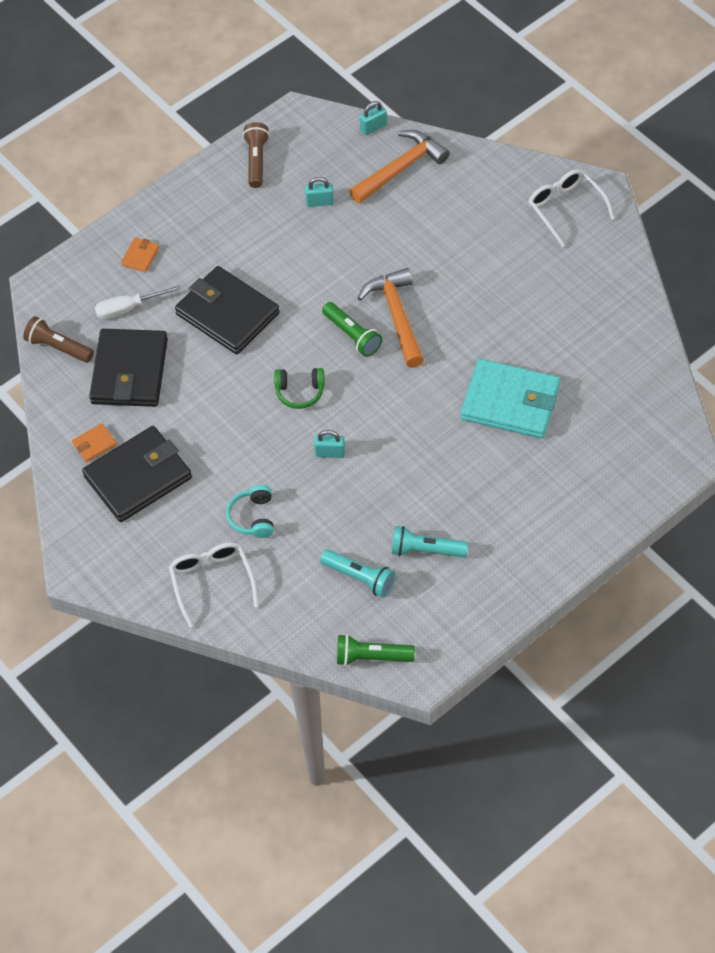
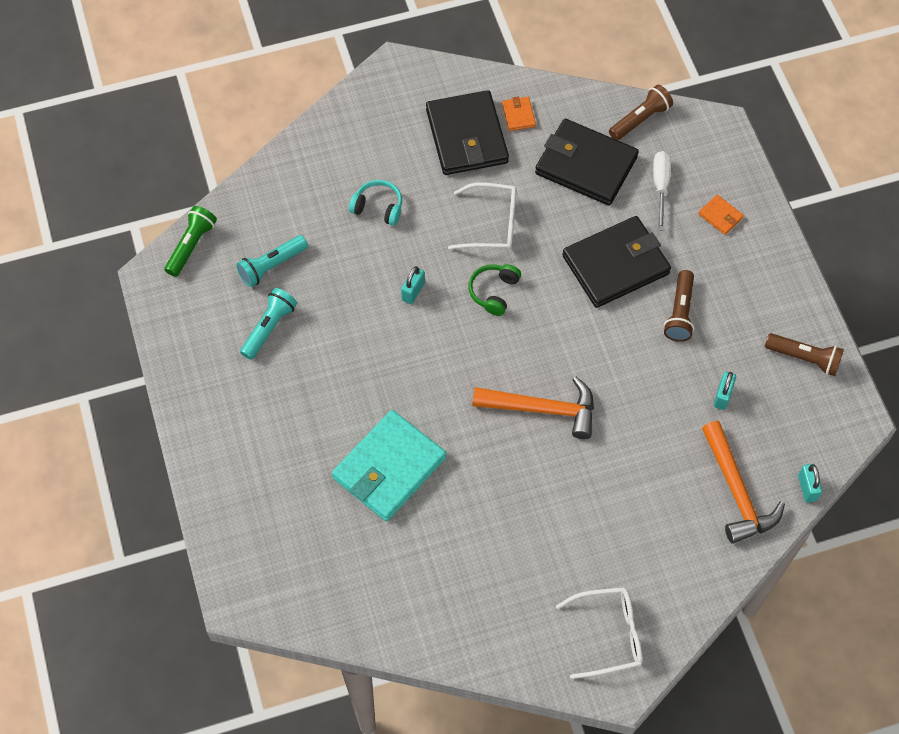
camera: 110 degrees right, 5 degrees up
white glasses [169,542,259,628] -> white glasses moved to [448,182,517,250]
green flashlight [322,302,382,357] -> none
none -> brown flashlight [664,270,694,342]

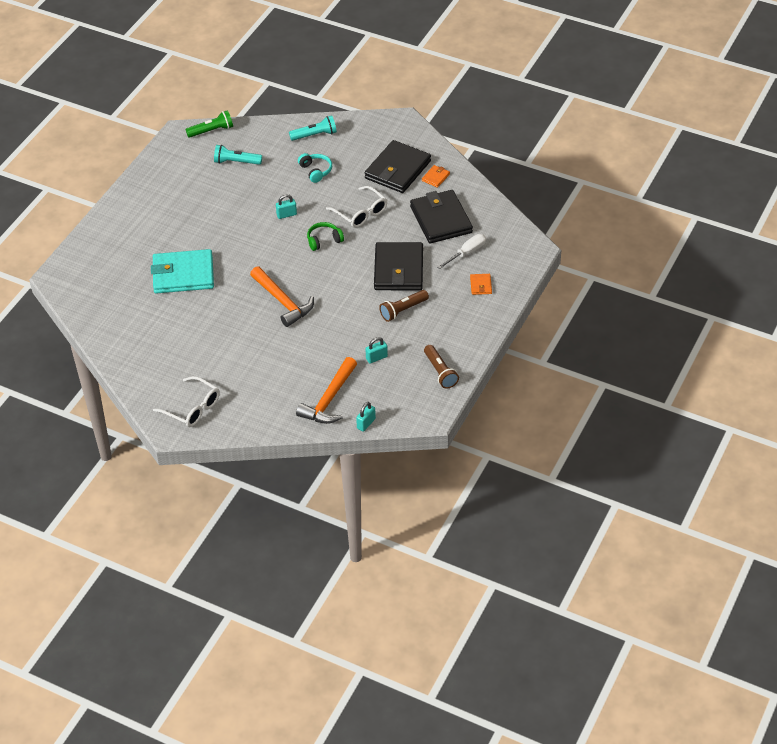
camera: 45 degrees right, 15 degrees down
turquoise flashlight [240,288,297,360] -> turquoise flashlight moved to [289,115,337,141]
black wallet [562,216,671,308] -> black wallet turned 75 degrees clockwise [374,242,423,291]
brown flashlight [609,85,673,140] -> none

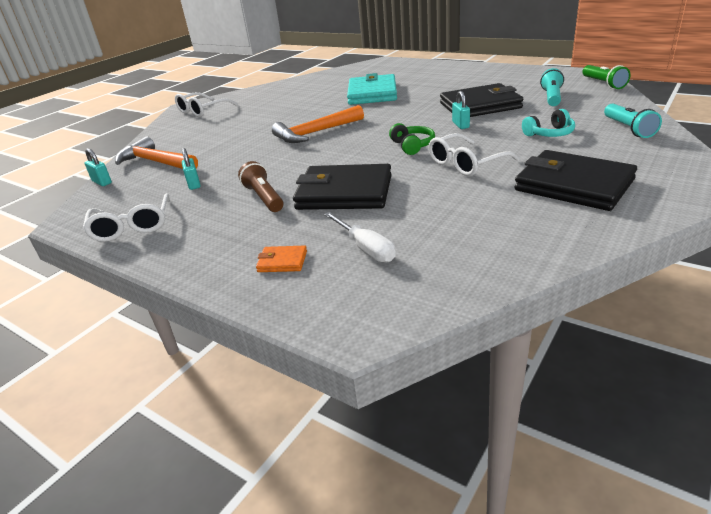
camera: 100 degrees right, 15 degrees down
black wallet [410,190,473,243] -> black wallet moved to [440,83,523,117]
orange wallet [422,165,450,188] -> none
brown flashlight [424,345,459,389] -> white glasses [83,193,170,242]

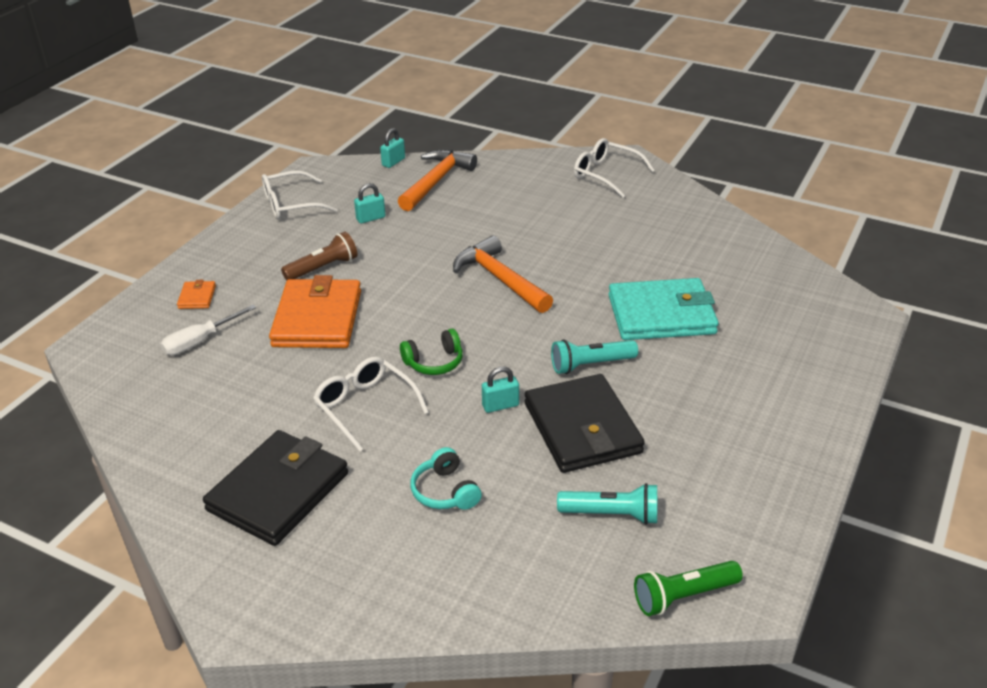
camera: 80 degrees right, 5 degrees up
black wallet [293,164,392,210] -> orange wallet [269,275,361,348]
turquoise flashlight [604,104,662,138] -> turquoise flashlight moved to [551,339,638,374]

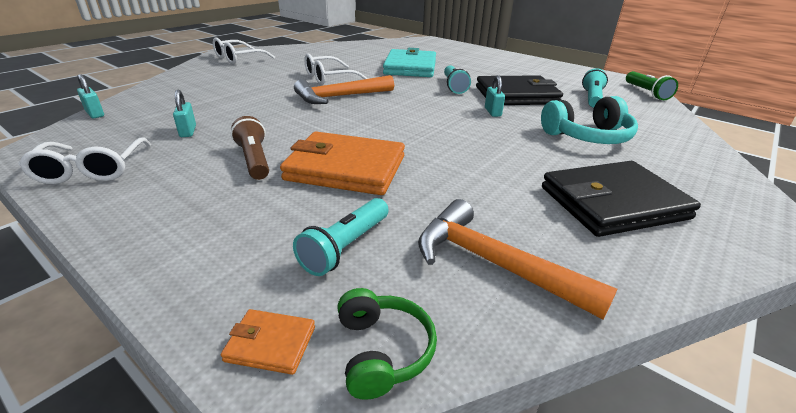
camera: 80 degrees left, 5 degrees down
white screwdriver [160,305,256,355] -> turquoise flashlight [293,198,389,276]
orange wallet [177,280,216,309] -> orange wallet moved to [221,309,315,375]
black wallet [203,430,348,546] -> black wallet turned 60 degrees counterclockwise [542,161,701,237]
white glasses [313,357,429,452] -> white glasses moved to [304,53,368,85]
orange hammer [398,149,477,211] -> orange hammer moved to [418,199,617,320]
green headphones [400,329,463,375] -> green headphones moved to [337,288,437,400]
turquoise headphones [410,447,482,510] -> turquoise headphones [541,96,638,144], size x1.60

